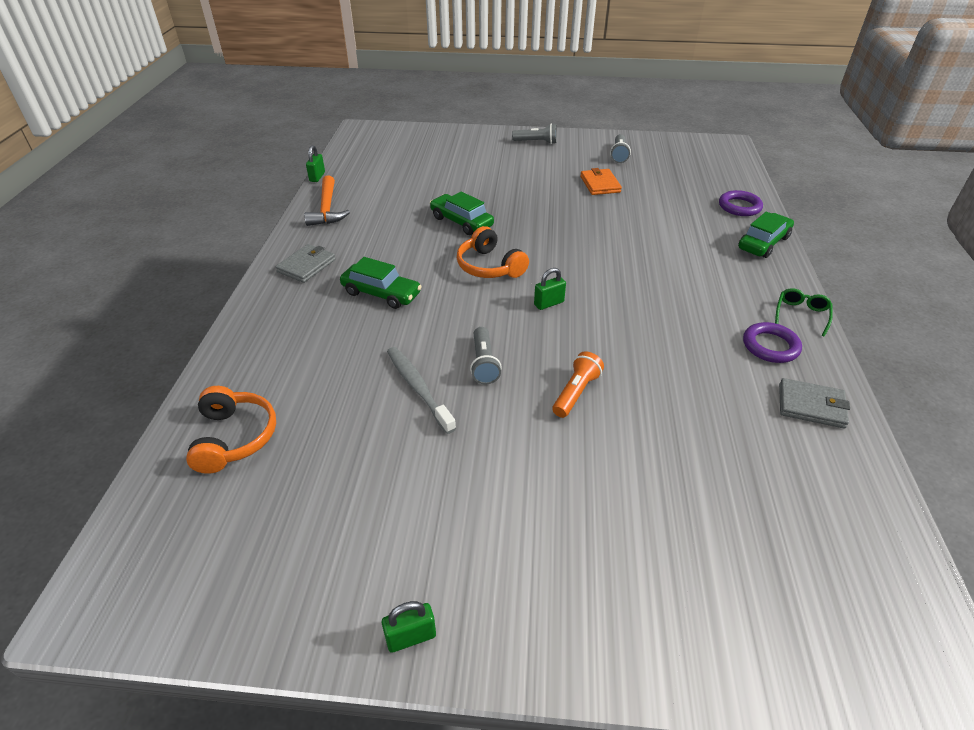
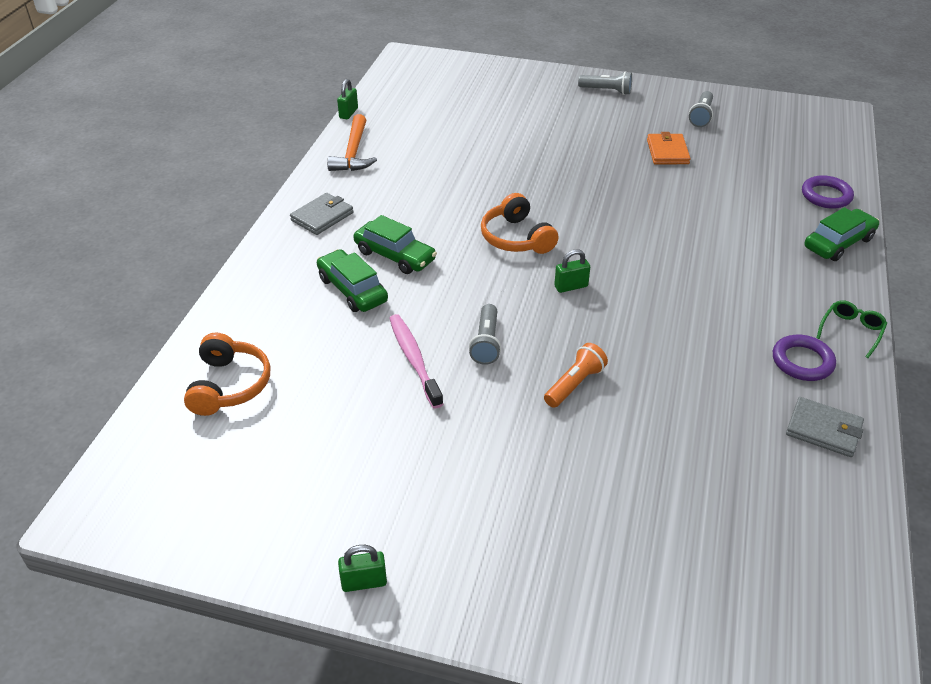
camera: 10 degrees right, 0 degrees up
grey toothbrush [387,347,456,434] -> pink toothbrush [389,314,443,408]
green car [430,192,494,235] -> green car moved to [317,249,388,312]

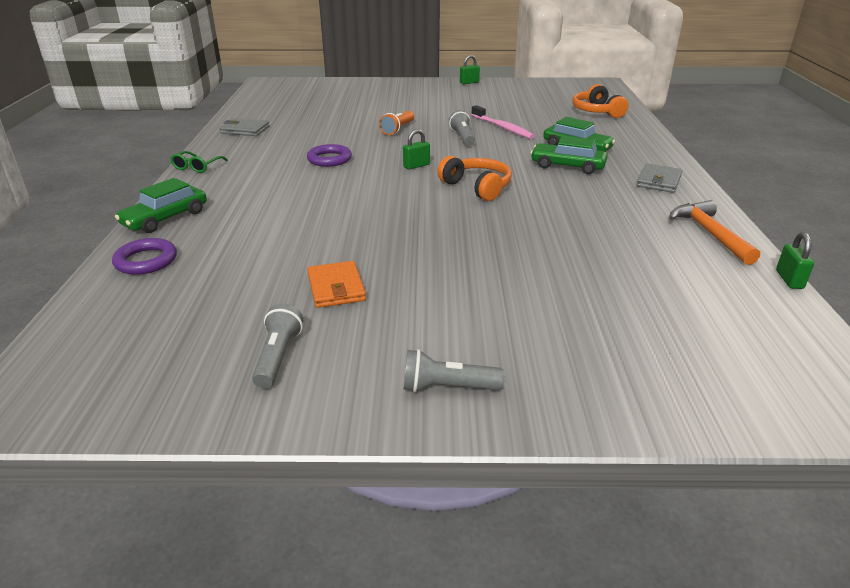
camera: 165 degrees right, 10 degrees down
purple ring [773,335,836,381] -> purple ring moved to [307,144,352,167]

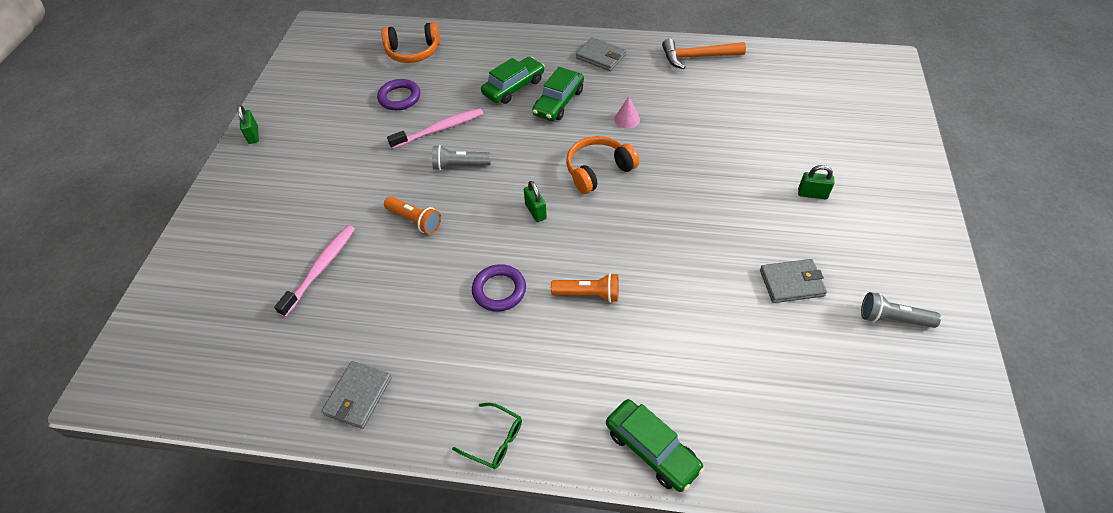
camera: 80 degrees left, 20 degrees up
purple ring [112,238,177,275] -> purple ring moved to [377,79,420,110]
orange wallet [307,261,366,308] -> grey wallet [760,259,827,303]
grey flashlight [404,349,504,392] -> none
green padlock [776,232,814,289] -> green padlock moved to [798,165,834,199]
none -> pink toothbrush [274,225,355,317]
none -> orange flashlight [551,273,619,302]
none -> pink cone [614,96,640,129]

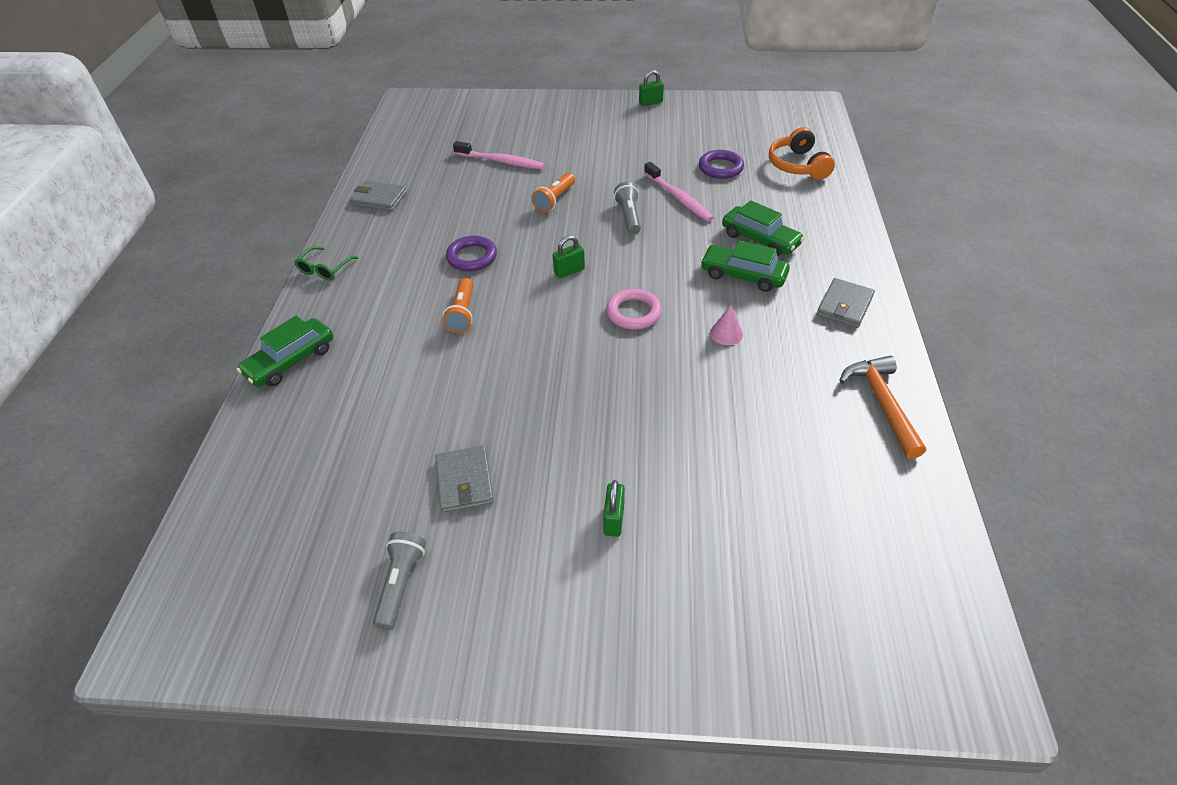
camera: 85 degrees right, 5 degrees down
orange headphones [566,136,639,194] -> pink ring [606,289,662,330]

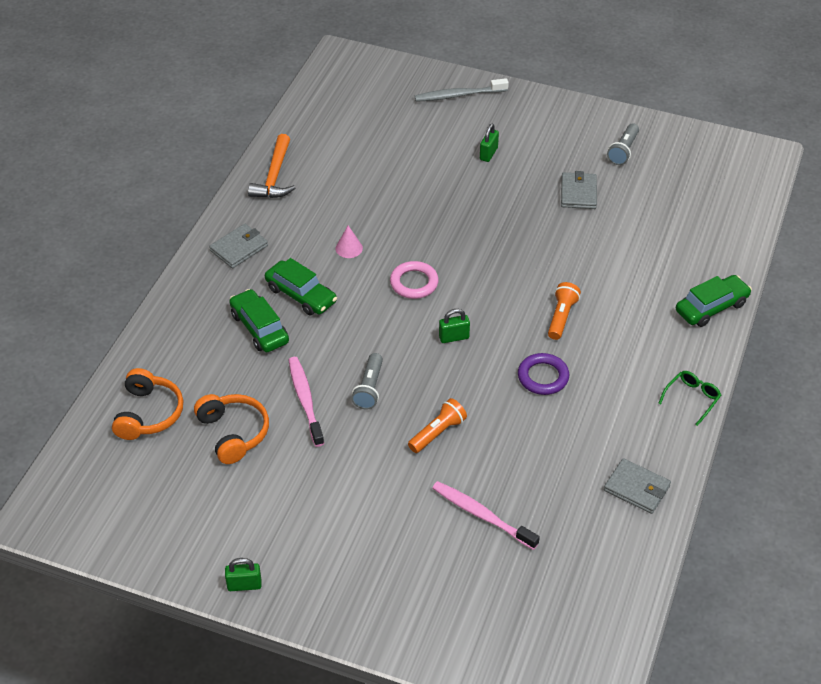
camera: 165 degrees left, 0 degrees up
purple ring [699,150,744,179] -> orange headphones [194,394,269,464]
none -> grey toothbrush [415,78,509,102]

